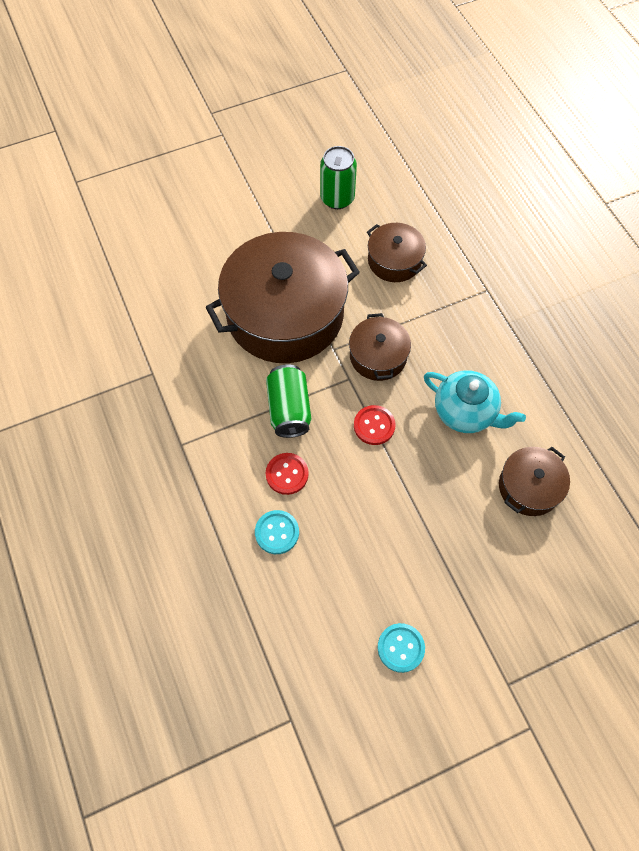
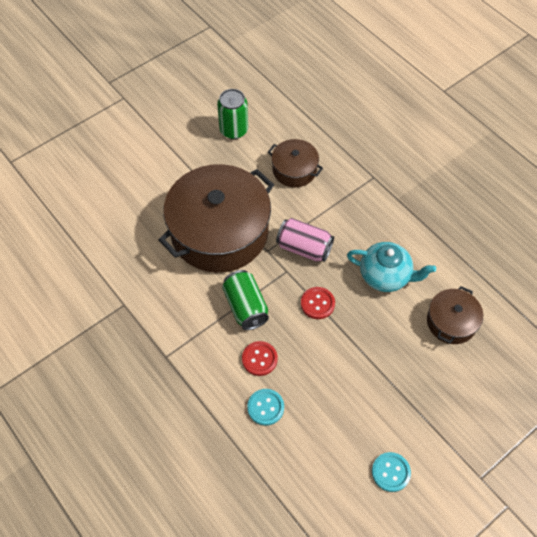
camera: 15 degrees left, 5 degrees down
brown pot [349,313,411,381] -> pink can [276,218,334,262]

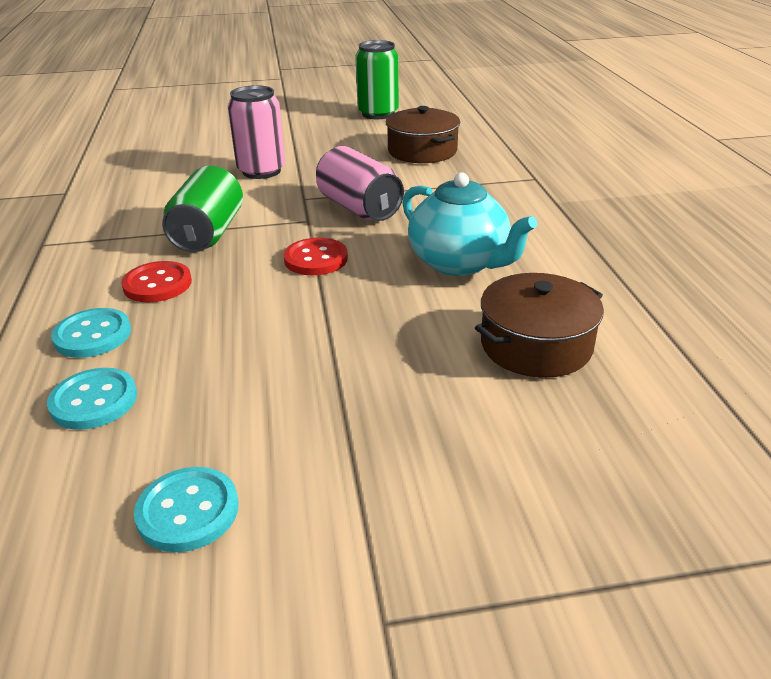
camera: 30 degrees right, 25 degrees down
brown pot [159,164,274,273] -> pink can [228,85,285,179]
none -> turquoise button [47,368,137,430]

